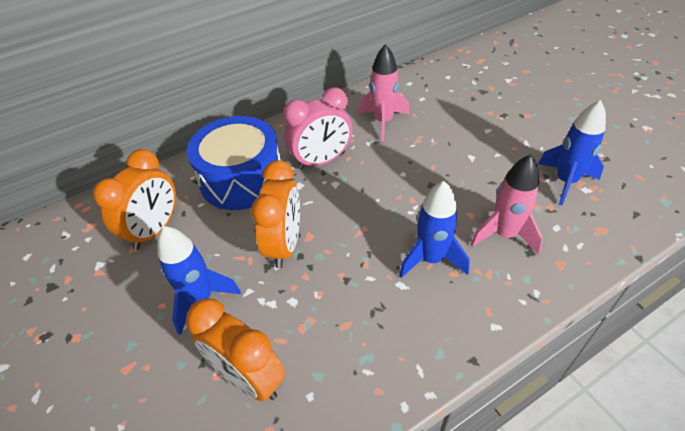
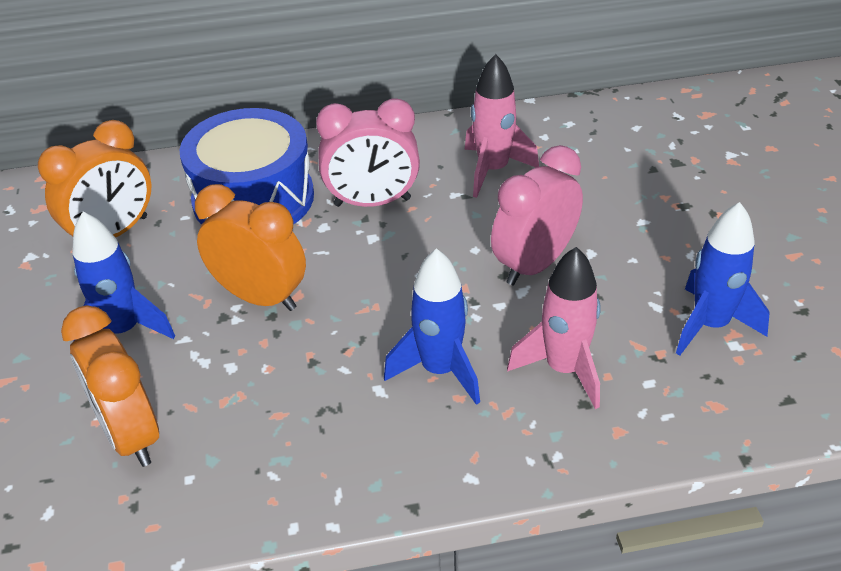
camera: 20 degrees right, 5 degrees down
orange clock [251,161,300,268] -> orange clock turned 90 degrees counterclockwise [195,184,306,311]
none -> pink clock [491,145,583,285]

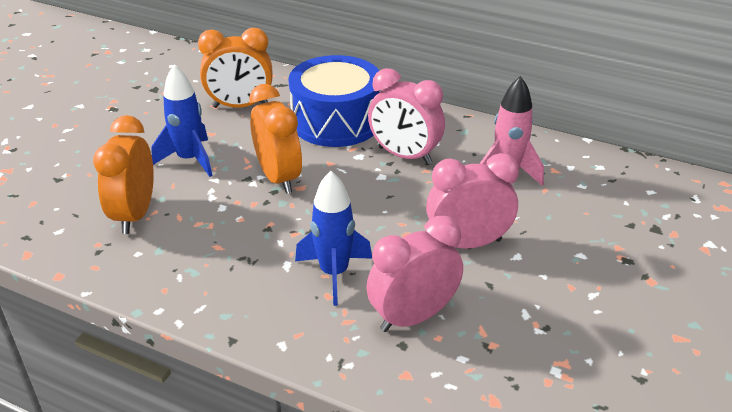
camera: 35 degrees right, 5 degrees down
pink rocket [507,247,600,409] -> pink clock [366,216,463,332]
blue rocket [676,202,770,356] -> none

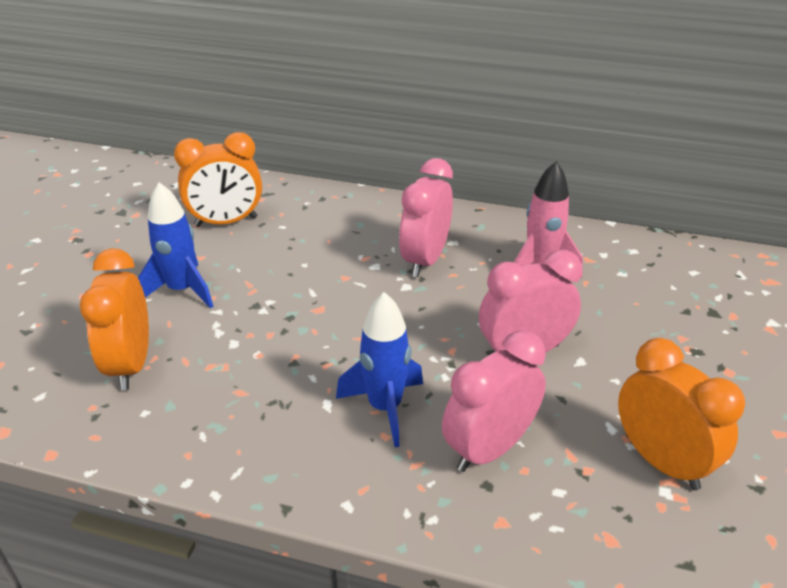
camera: 10 degrees left, 0 degrees up
orange clock [249,84,302,194] -> orange clock moved to [618,338,745,490]
blue drum [288,55,381,147] -> none
pink clock [368,68,445,165] -> pink clock turned 90 degrees clockwise [399,158,453,277]

